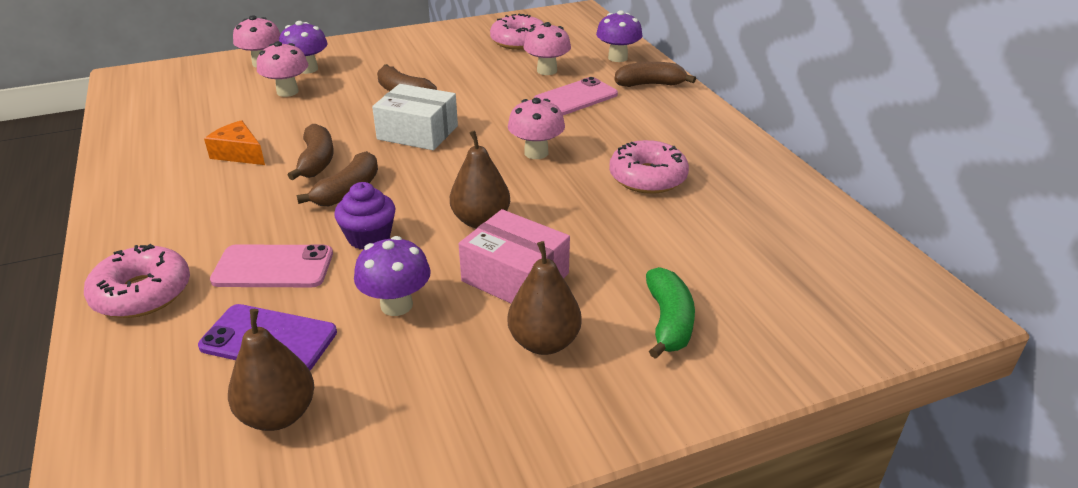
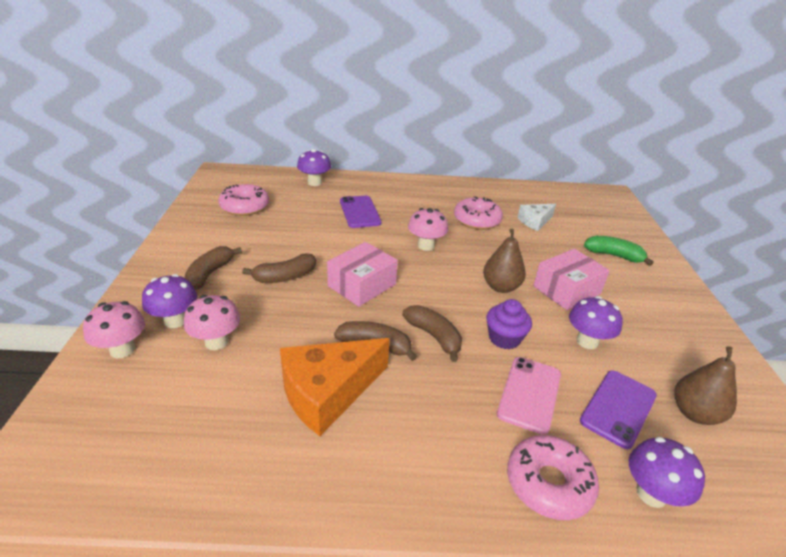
camera: 70 degrees left, 0 degrees up
orange cheese [204,120,265,165] -> orange cheese [280,338,390,436], size x1.80
white box [372,84,458,150] -> pink box [327,242,398,307]
brown pear [508,241,582,355] -> none
pink mushroom [523,22,571,75] -> none
pink phone [534,77,618,115] -> purple phone [340,196,381,228]
brown banana [614,62,696,87] -> brown banana moved to [185,246,242,290]
none -> white cheese [517,204,556,231]
none -> purple mushroom [629,437,705,508]

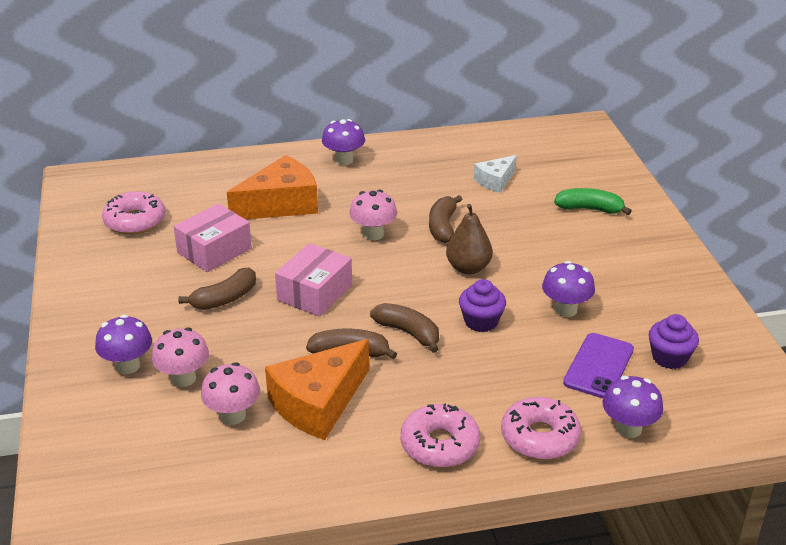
camera: 10 degrees left, 0 degrees up
pink mushroom [83,301,145,358] -> pink mushroom moved to [201,362,260,425]
brown banana [185,246,242,290] -> brown banana moved to [429,195,462,243]
purple mushroom [297,149,331,186] -> purple mushroom moved to [322,119,365,165]
purple phone [340,196,381,228] -> orange cheese [227,155,318,219]
pink donut [454,197,503,230] -> pink donut moved to [400,403,480,468]
pink phone [497,357,561,435] -> none
pink box [533,249,610,310] -> pink box moved to [174,203,252,272]
brown pear [674,346,737,425] -> purple cupcake [649,314,699,369]

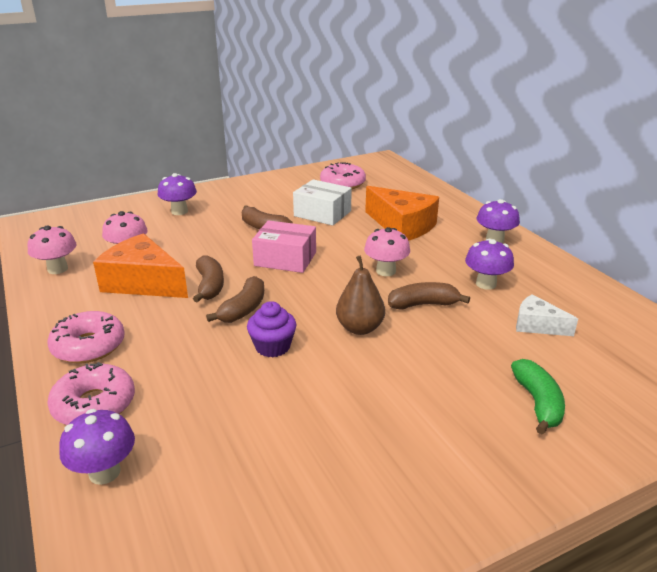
camera: 75 degrees right, 5 degrees down
pink mushroom [152,328,209,387] -> pink mushroom moved to [28,225,77,274]
pink box [174,203,252,272] -> white box [293,179,352,226]
purple mushroom [542,261,595,317] -> purple mushroom moved to [465,239,514,290]
purple phone [563,333,634,398] -> none
purple cupcake [649,314,699,369] -> none

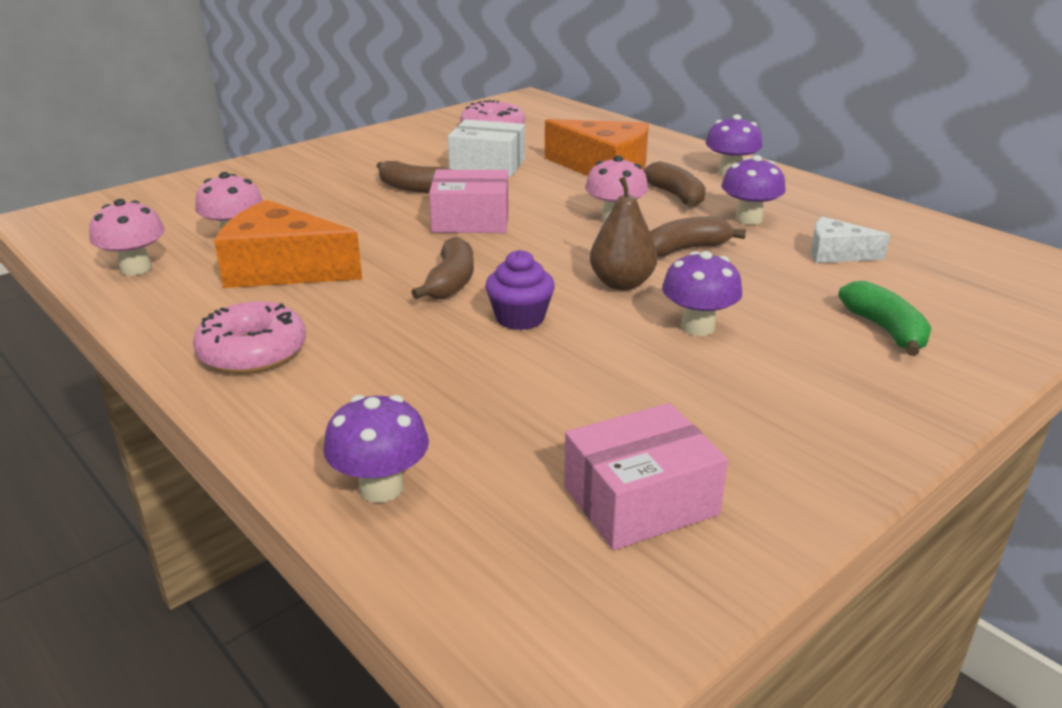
camera: 15 degrees left, 0 degrees up
pink donut [47,362,135,425] -> none
purple mushroom [158,173,197,215] -> purple mushroom moved to [662,251,742,336]
brown banana [193,255,224,303] -> brown banana moved to [643,161,706,207]
none -> pink box [564,403,728,550]

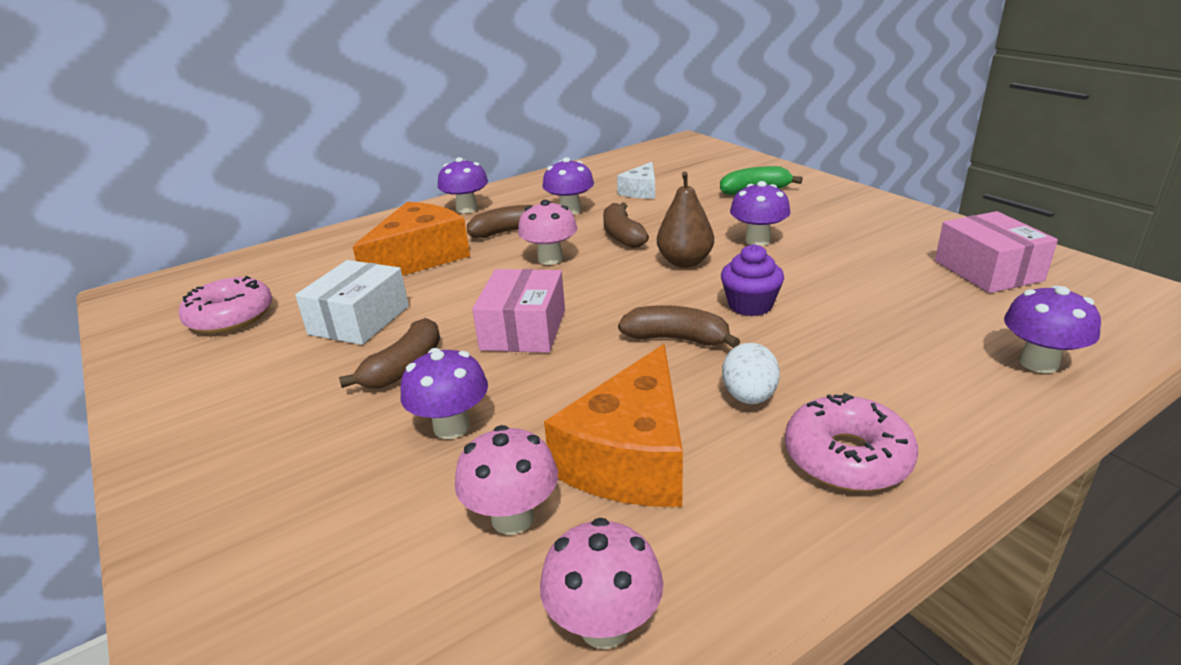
camera: 80 degrees left, 0 degrees up
none -> purple mushroom [400,348,488,439]
none -> white egg [722,343,780,404]

